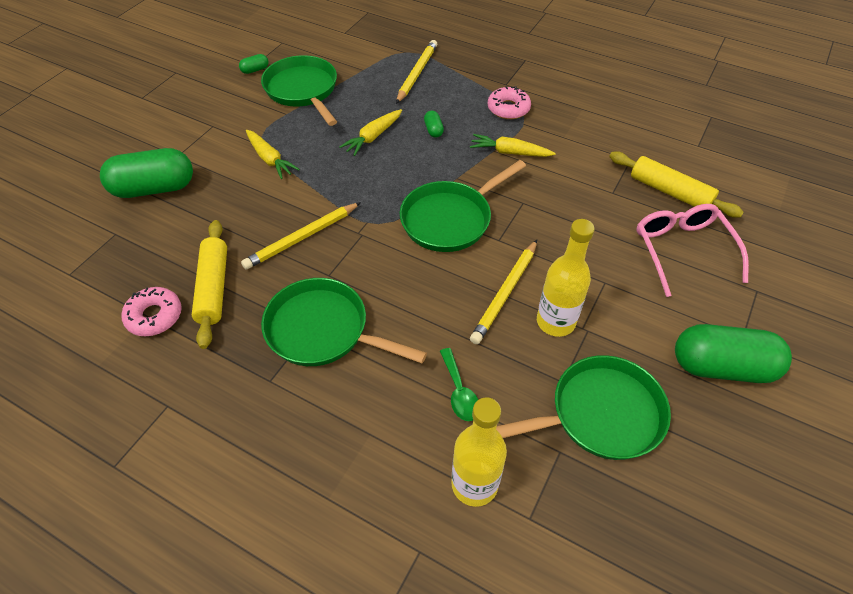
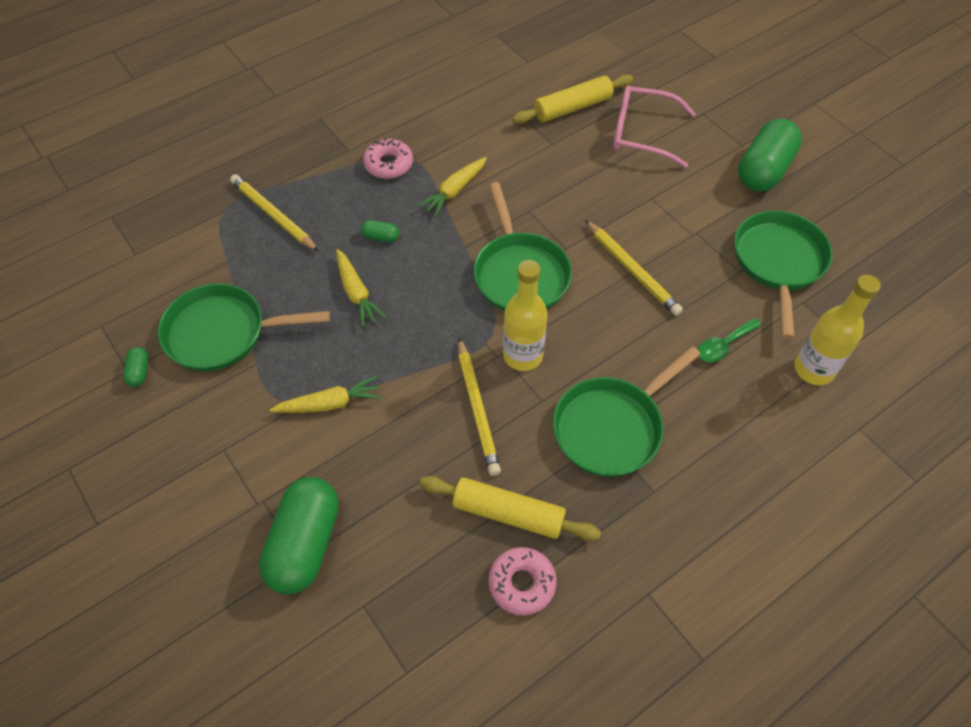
camera: 65 degrees left, 5 degrees up
green spoon [440,348,478,421] -> green spoon turned 135 degrees clockwise [698,318,762,362]
yellow bottle [537,219,595,337] -> yellow bottle moved to [503,260,548,371]

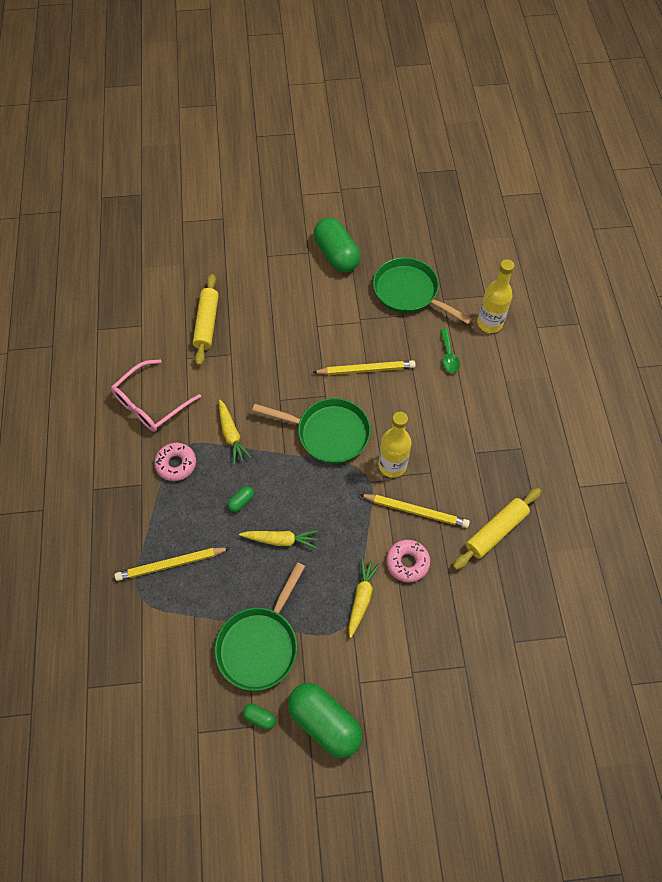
camera: 60 degrees left, 5 degrees up
green capsule [259,477,339,594] -> green capsule moved to [288,683,362,758]
pink donut [489,547,557,616] -> pink donut moved to [386,540,430,582]
green pan [553,346,701,477] -> none
pink glasses [613,85,696,168] -> pink glasses moved to [111,359,201,432]

